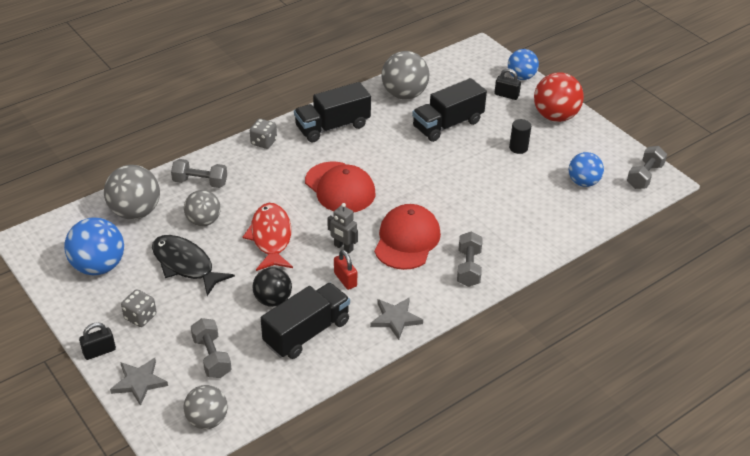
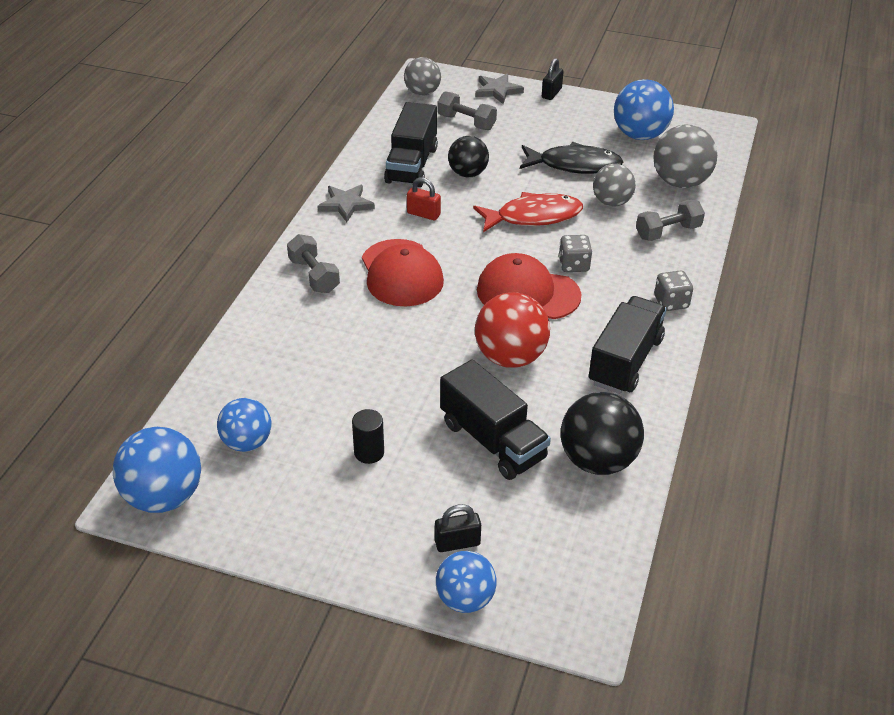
camera: 145 degrees right, 0 degrees up
grey dice [121,290,157,327] -> grey dice moved to [559,235,592,272]
red fish [243,203,293,271] -> red fish turned 60 degrees counterclockwise [473,192,583,232]
grey robot [328,203,358,253] -> none
grey ball [381,51,430,99] -> black ball [561,392,644,475]
black truck [412,78,487,142] -> black truck turned 120 degrees clockwise [440,359,551,480]
red ball [534,72,584,122] -> red ball moved to [475,292,550,368]
grey dumbbell [627,146,667,189] -> blue ball [113,427,201,513]

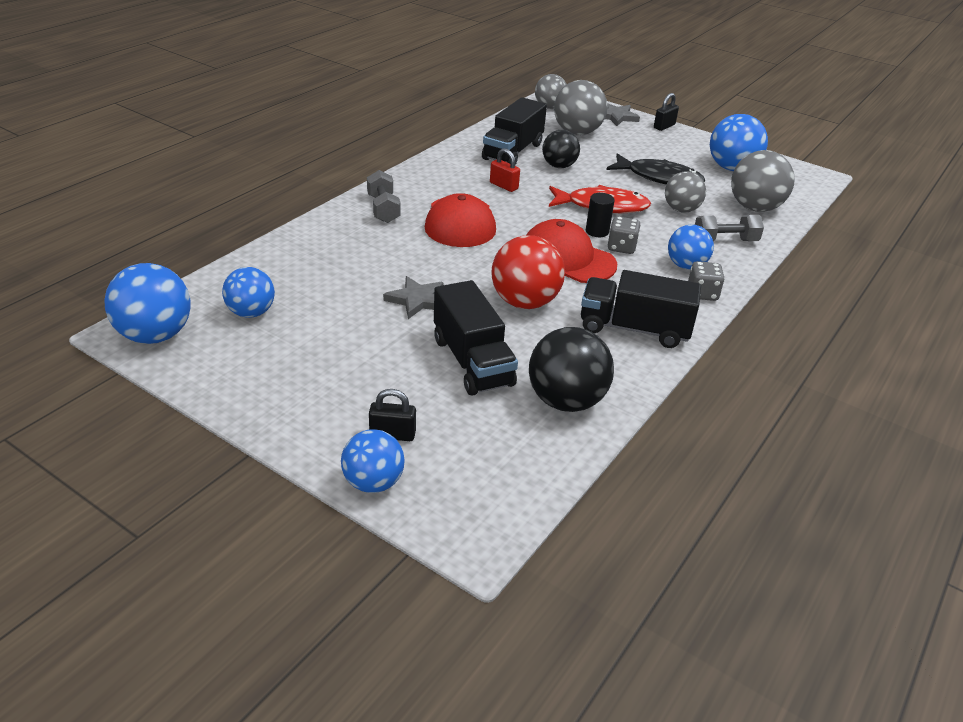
camera: 15 degrees right, 5 degrees down
grey star [317,185,375,222] -> grey star moved to [383,276,444,319]
black cylinder [352,409,384,464] -> black cylinder moved to [586,193,615,237]
grey dumbbell [437,91,497,130] -> grey ball [554,80,608,135]
black truck [589,296,667,394] -> black truck turned 120 degrees counterclockwise [581,270,701,348]
none -> blue ball [668,225,714,270]

